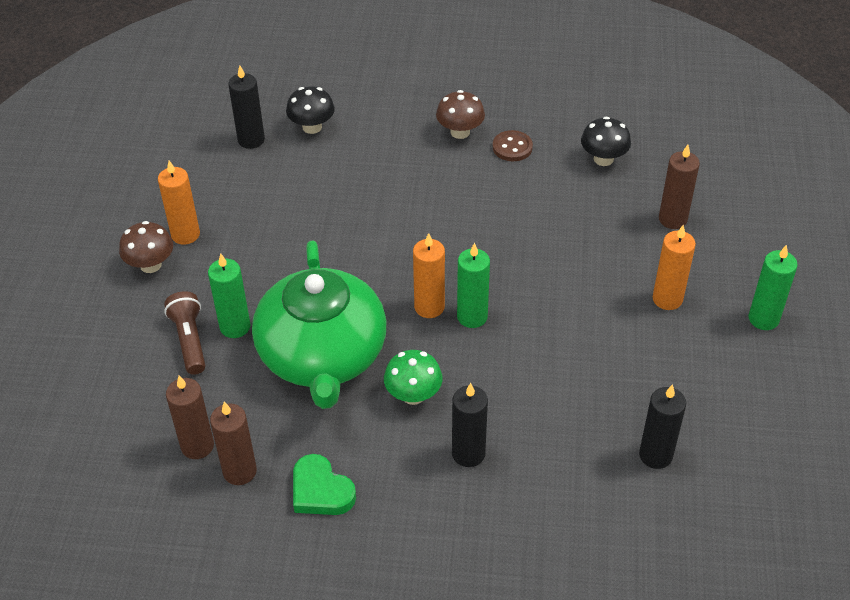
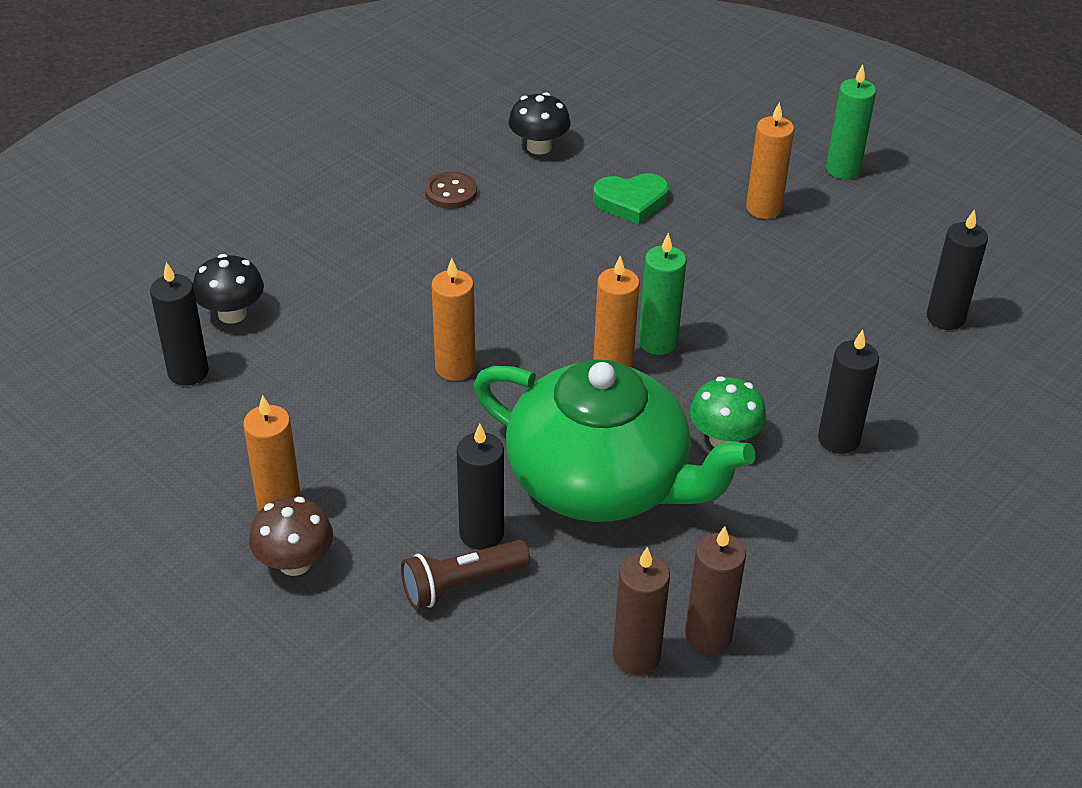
camera: 55 degrees left, 5 degrees down
brown flashlight [164,291,205,375] -> brown flashlight turned 45 degrees counterclockwise [401,540,530,609]
green candle [208,253,250,338] -> black candle [457,423,504,550]
green heart [293,454,356,515] -> green heart moved to [593,173,669,224]
brown mushroom [436,90,485,139] -> none
brown candle [659,145,700,229] -> none
none -> orange candle [431,258,476,381]

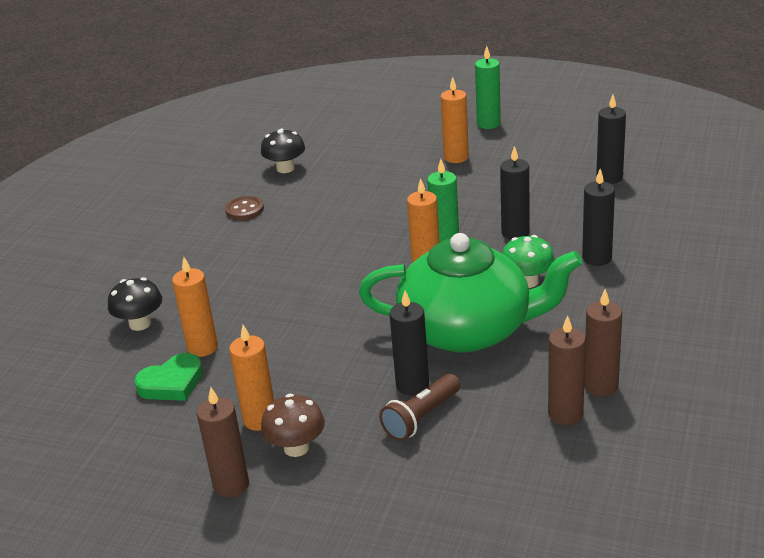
camera: 20 degrees left, 10 degrees down
black candle [150,262,209,386] -> black candle moved to [500,146,530,240]
orange candle [431,258,476,381] -> orange candle moved to [172,257,218,357]
green heart [593,173,669,224] -> green heart moved to [134,353,203,401]
none -> brown candle [197,387,249,497]

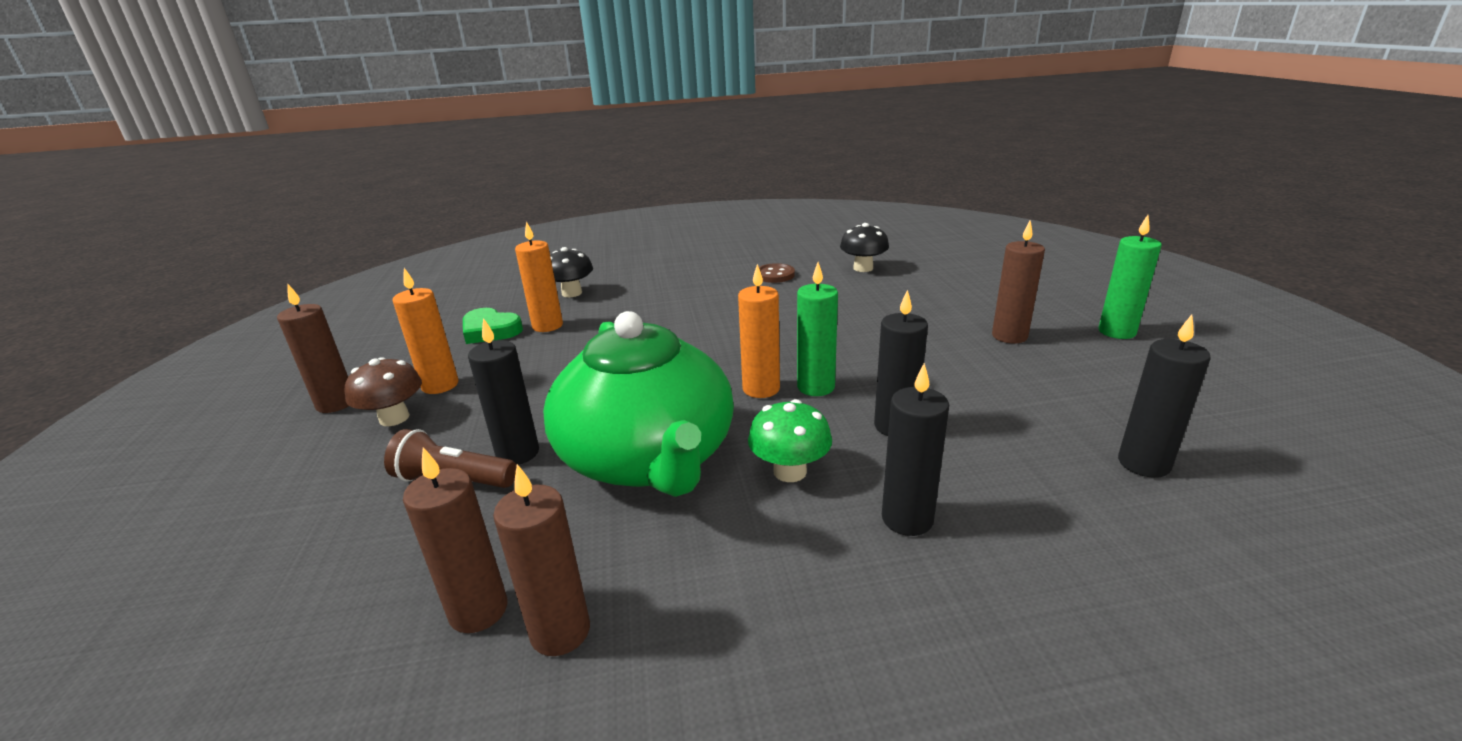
camera: 60 degrees right, 5 degrees down
orange candle [441,77,469,163] -> brown candle [992,220,1045,344]

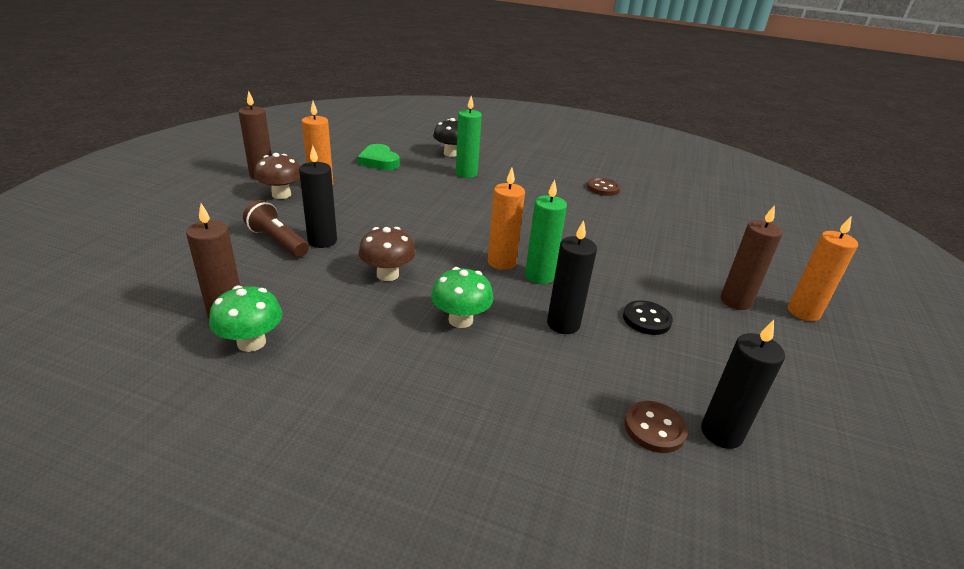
camera: 25 degrees right, 5 degrees up
brown candle [493,464,590,656] -> green mushroom [209,285,282,352]
orange candle [515,221,563,332] -> orange candle moved to [788,216,858,321]
green teapot [543,311,734,497] -> brown mushroom [358,227,416,281]
black mushroom [840,223,889,272] -> none
black candle [882,363,949,536] -> none
green candle [1098,215,1162,339] -> green candle moved to [456,96,482,178]
none -> black button [623,300,673,335]
none -> brown button [624,401,688,453]

